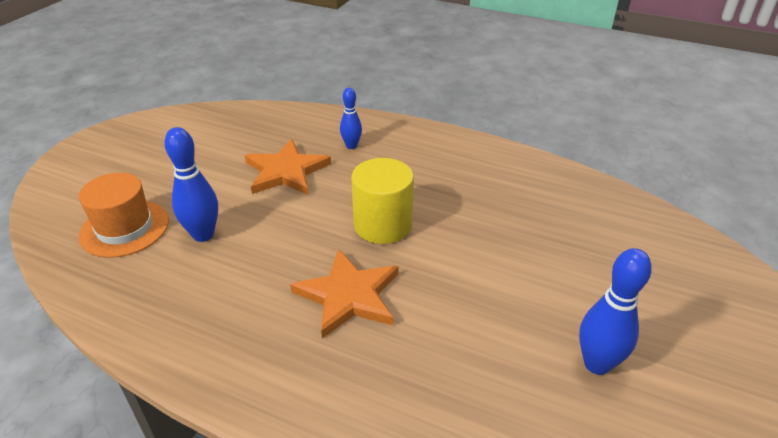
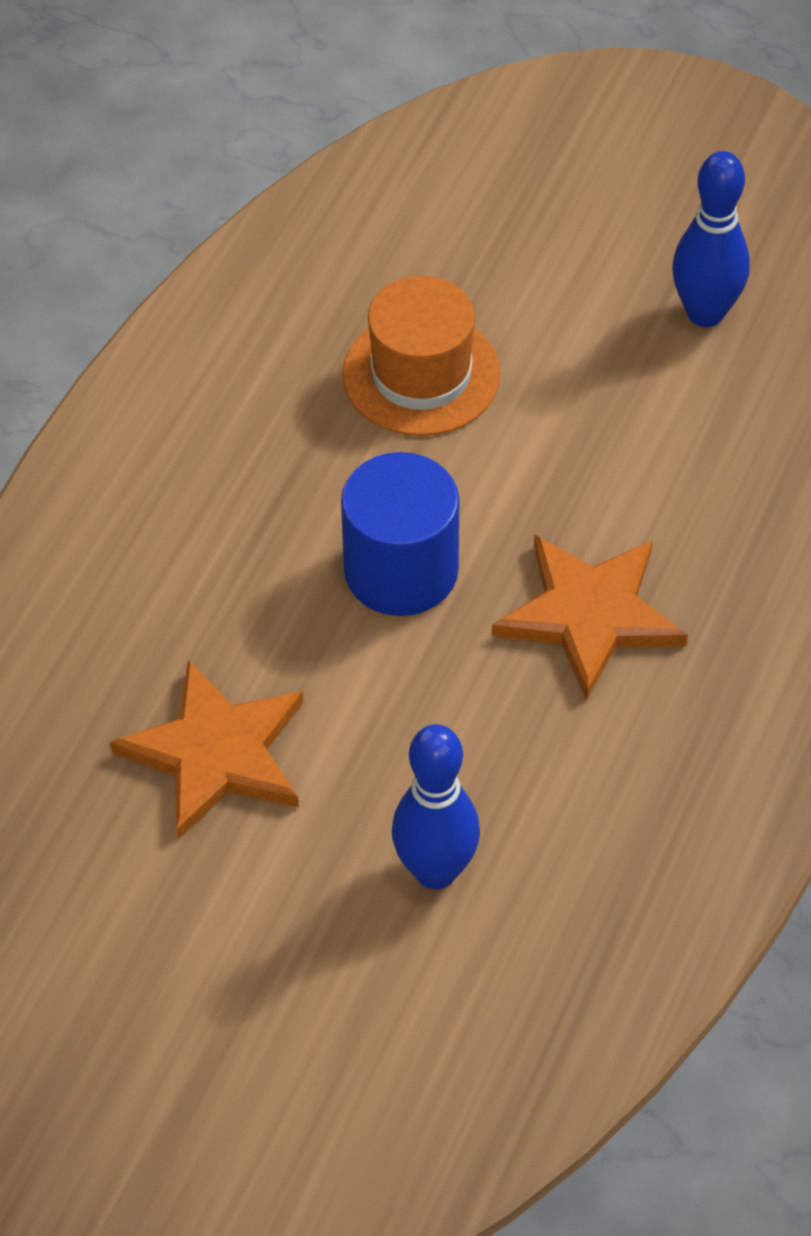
camera: 90 degrees left, 15 degrees up
orange hat [79,173,169,258] -> orange hat moved to [342,276,501,436]
blue bowling pin [340,88,362,149] -> none
yellow cylinder [351,158,414,244] -> blue cylinder [341,452,459,616]

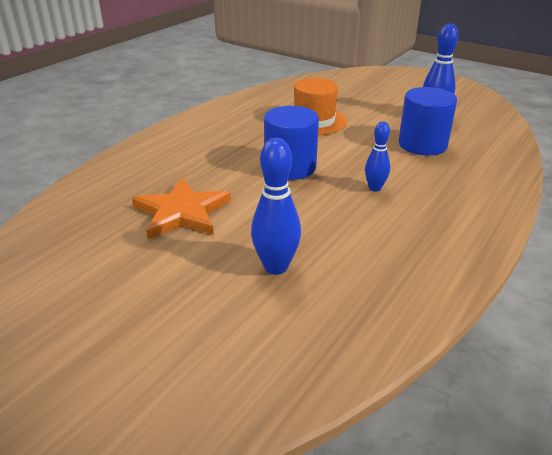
camera: 10 degrees right, 20 degrees down
orange star [492,534,688,700] -> blue bowling pin [365,121,390,192]
none -> blue cylinder [399,87,457,156]

